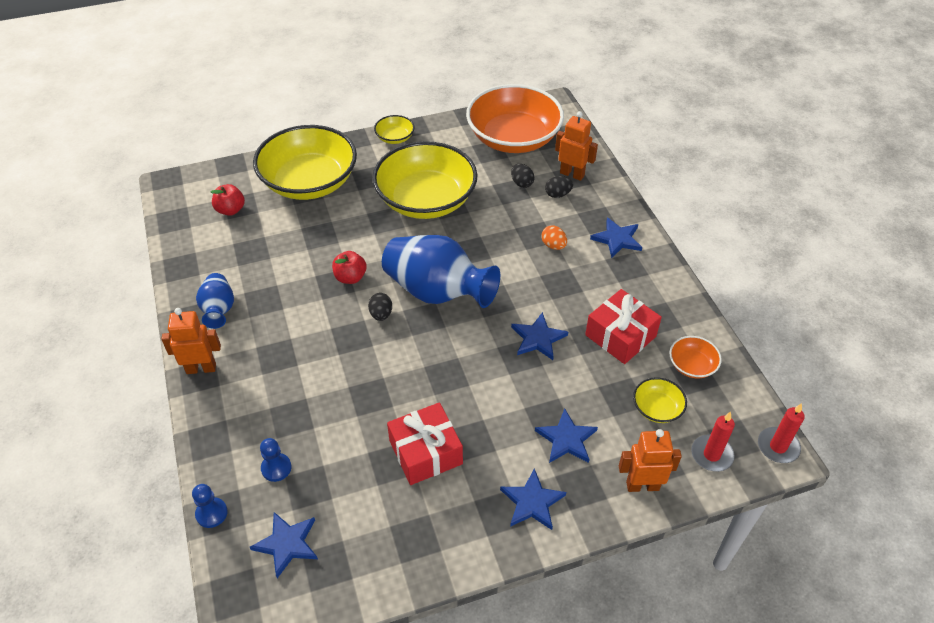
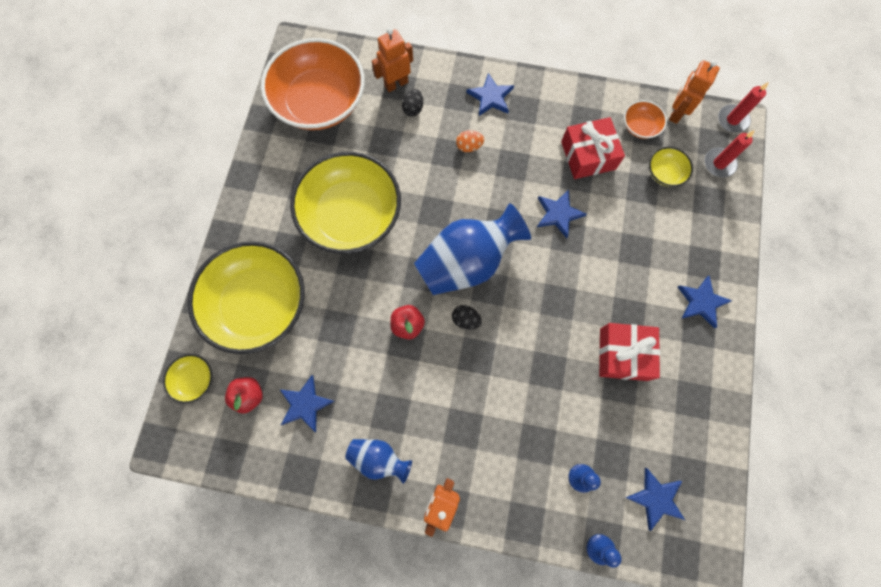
camera: 60 degrees left, 25 degrees up
yellow bowl [374,115,415,144] -> yellow bowl moved to [163,354,213,403]
black egg [511,164,535,188] -> none
blue star [535,409,598,463] -> blue star moved to [280,375,334,432]
orange robot [619,429,682,492] -> orange robot moved to [669,60,720,124]

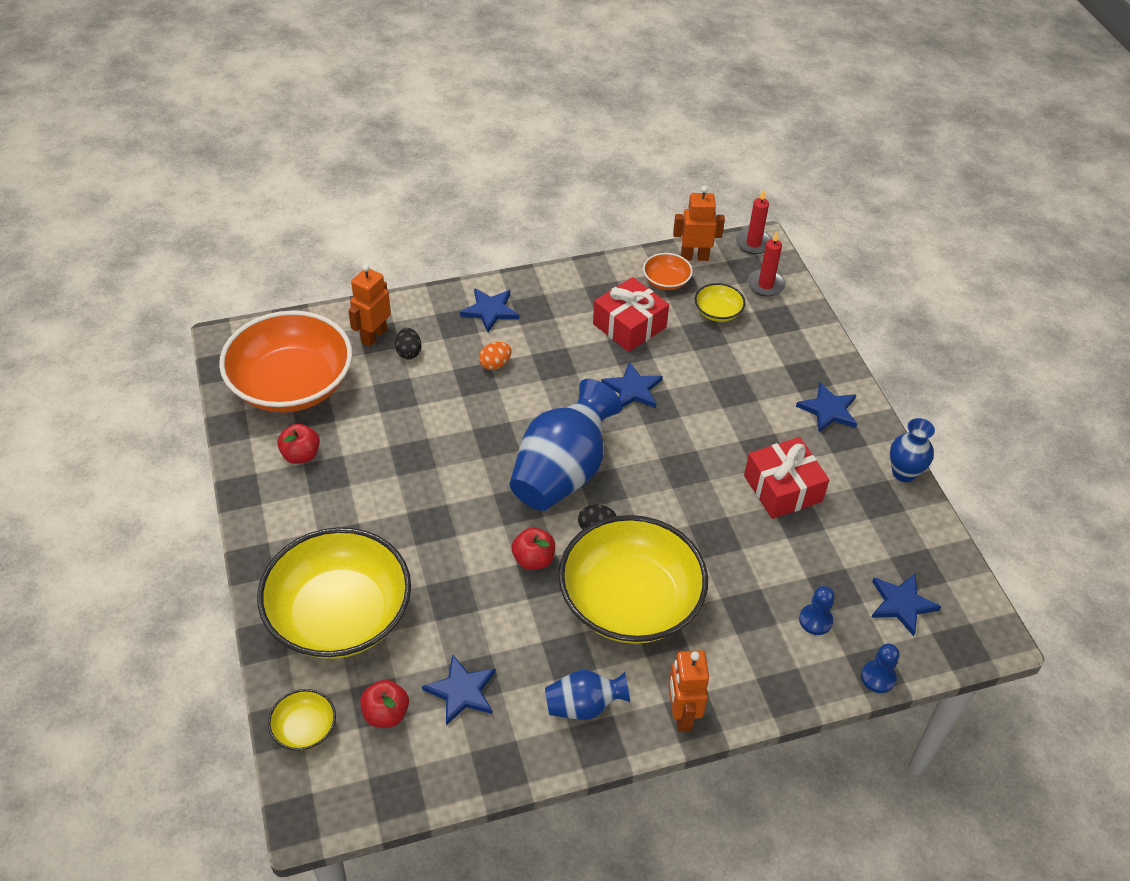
camera: 30 degrees left, 25 degrees down
yellow bowl [290,152,401,254] -> yellow bowl moved to [558,515,708,644]
orange robot [669,60,720,124] -> orange robot turned 90 degrees clockwise [673,186,725,261]
none -> red apple [277,424,320,464]
none -> blue vase [890,418,935,482]

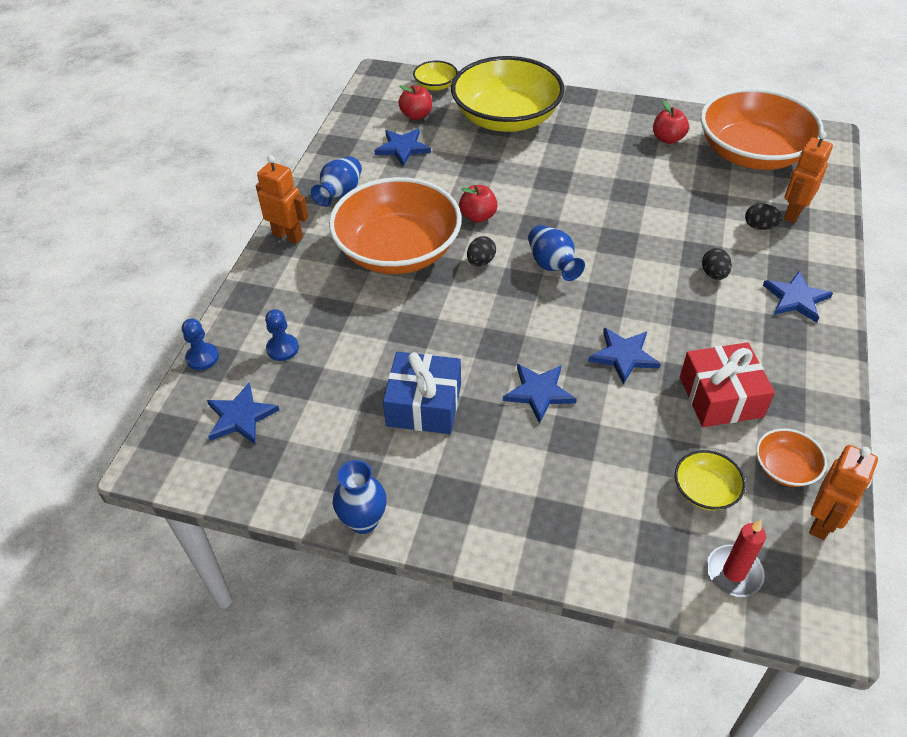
camera: 125 degrees right, 0 degrees up
orange robot [348,264,391,347] -> orange robot turned 120 degrees counterclockwise [784,131,833,223]
orange egg [479,342,511,370] -> black egg [702,248,732,280]
blue vase [509,379,622,511] -> blue vase [528,225,585,281], size x0.52
yellow bowl [558,515,708,644] -> orange bowl [329,177,462,274]
red candle [736,190,772,254] -> none
red gift [744,437,829,519] -> blue gift [383,352,461,434]
blue star [796,382,857,432] -> blue star moved to [503,364,577,424]

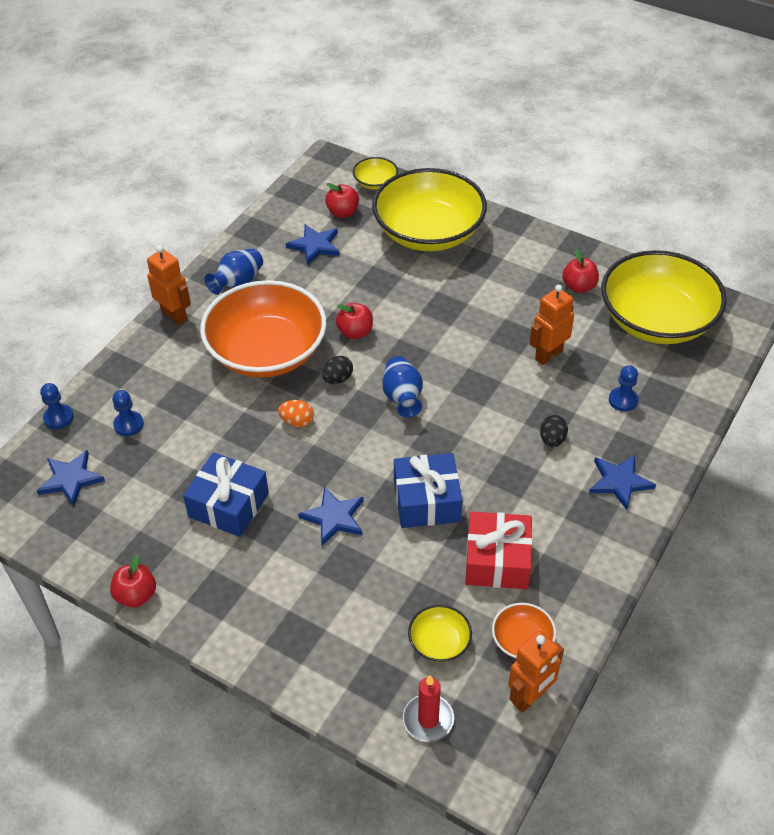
camera: 15 degrees right, 0 degrees up
blue vase [333,460,387,534] -> red apple [110,555,156,608]
blue star [588,328,661,385] -> blue gift [394,453,462,528]
orange bowl [700,88,824,170] -> yellow bowl [601,250,727,344]
black egg [745,203,782,230] -> blue pawn [609,365,638,412]
orange robot [784,131,833,223] -> orange robot moved to [529,285,574,365]
none -> orange egg [278,400,314,427]

